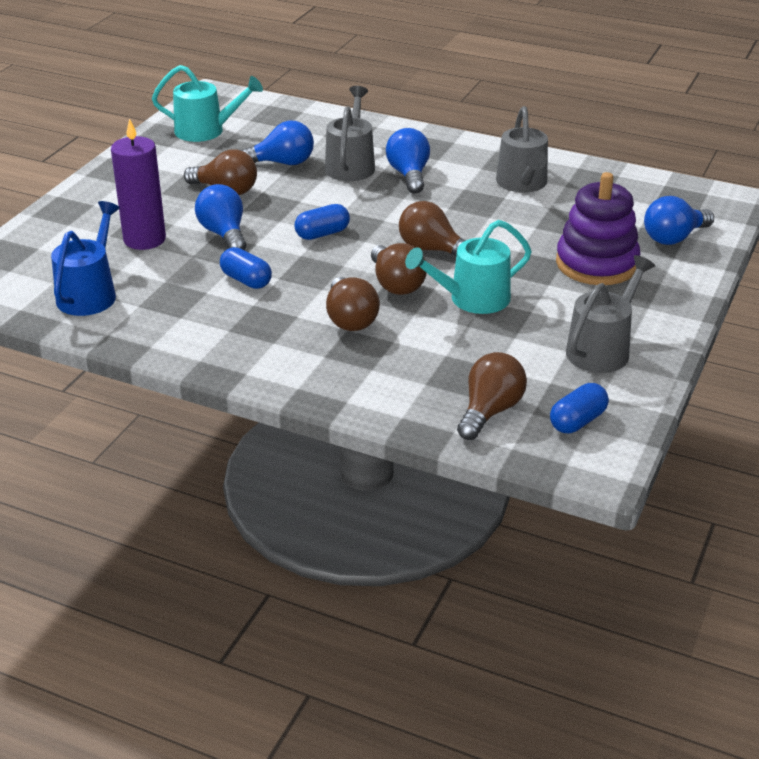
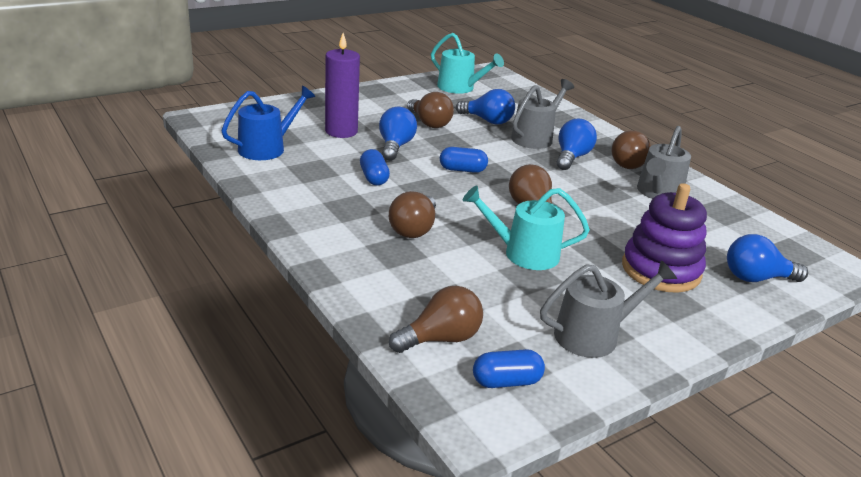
camera: 30 degrees right, 5 degrees down
brown light bulb [371,243,427,295] -> brown light bulb moved to [611,130,651,169]

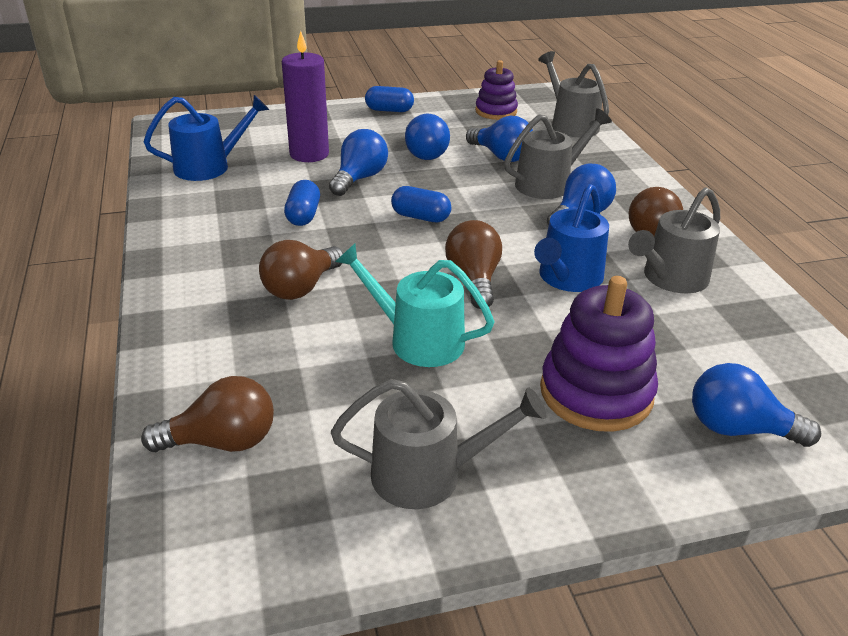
camera: 20 degrees right, 5 degrees up
brown light bulb [407,92,454,128] -> blue light bulb [405,114,450,160]
turquoise watering can [431,33,504,94] -> purple stacking toy [475,60,518,120]
blue capsule [473,349,545,388] -> blue capsule moved to [365,86,414,112]
none -> blue watering can [534,184,609,292]
none -> grey watering can [538,51,609,137]

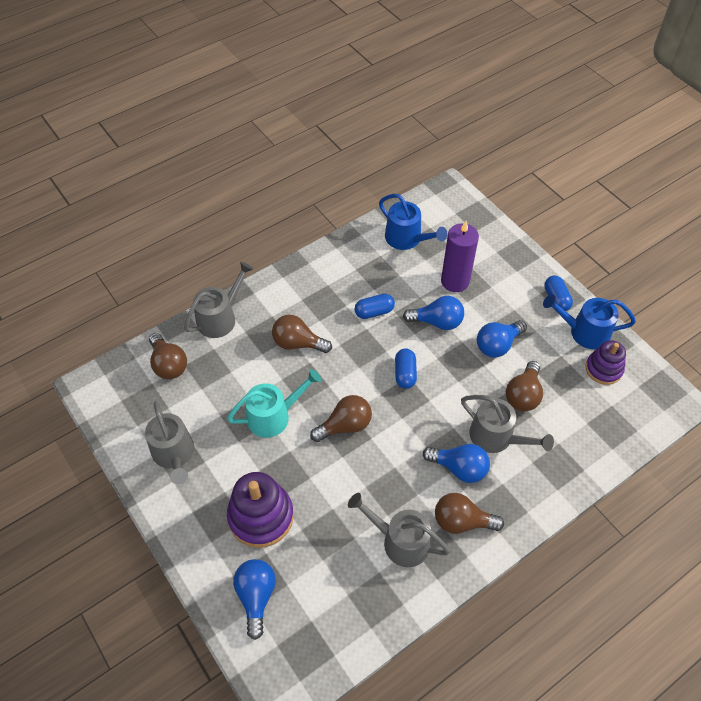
camera: 70 degrees right, 20 degrees up
turquoise watering can [335,243,495,367] -> turquoise watering can turned 60 degrees clockwise [227,369,322,438]
blue light bulb [466,115,533,162] -> brown light bulb [506,361,543,411]
blue watering can [534,184,609,292] -> blue watering can moved to [543,294,636,349]
grey watering can [538,51,609,137] -> grey watering can moved to [184,262,253,338]

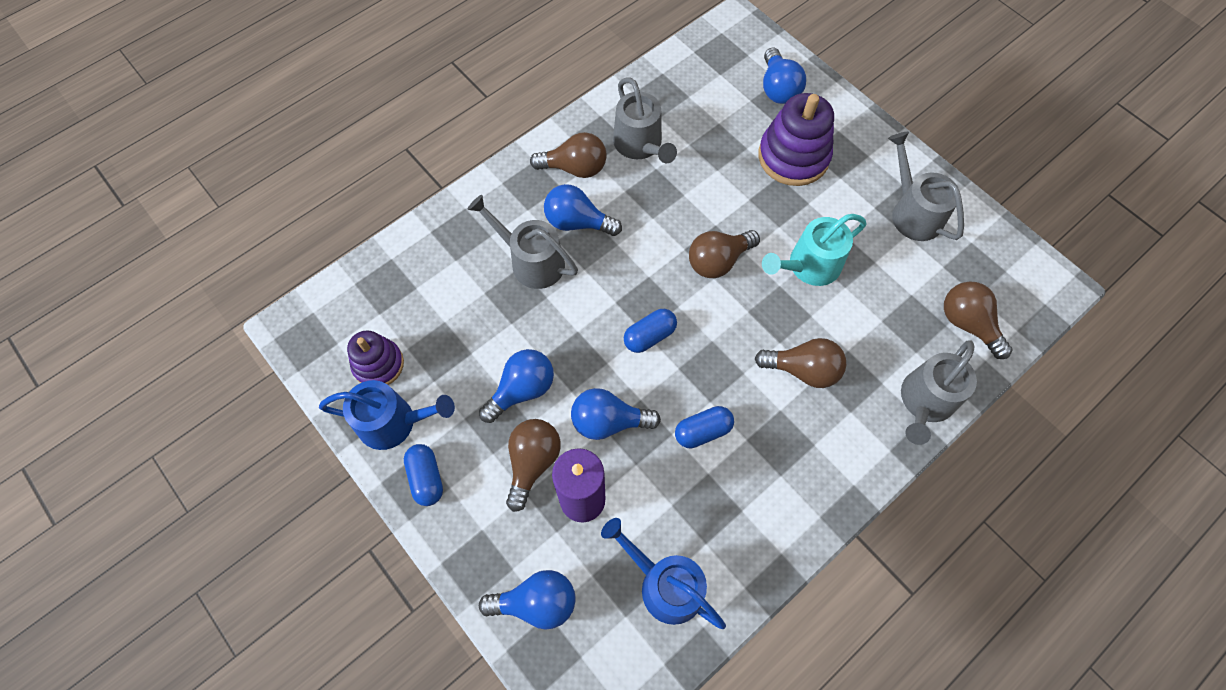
camera: 175 degrees right, 10 degrees up
grey watering can [348,493,450,567] -> grey watering can turned 45 degrees clockwise [613,78,677,163]
blue capsule [395,349,417,389] -> blue capsule turned 60 degrees clockwise [624,309,677,353]
brown light bulb [506,361,543,411] -> brown light bulb moved to [506,419,561,512]
none -> blue light bulb [479,570,576,630]

